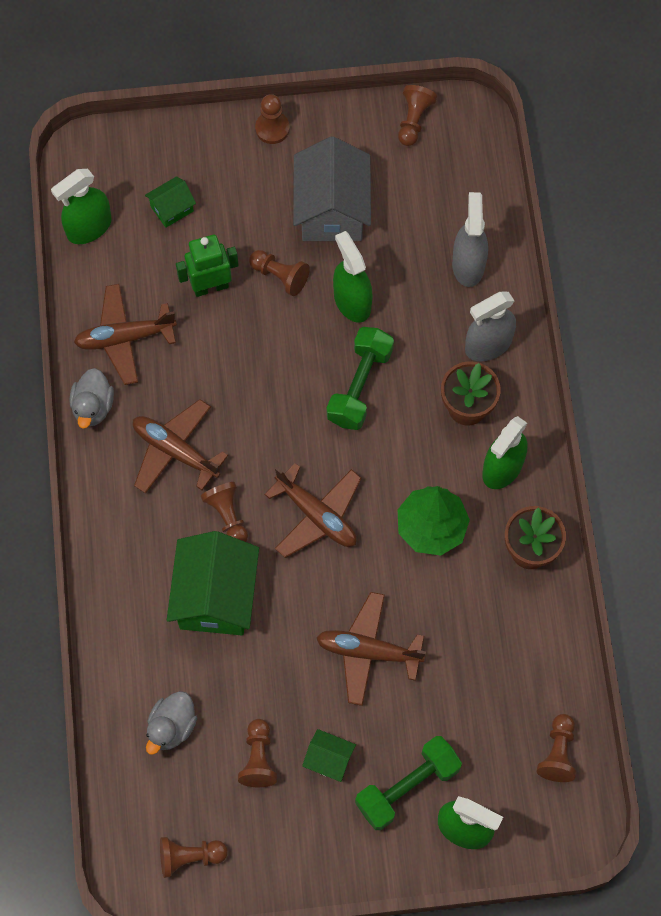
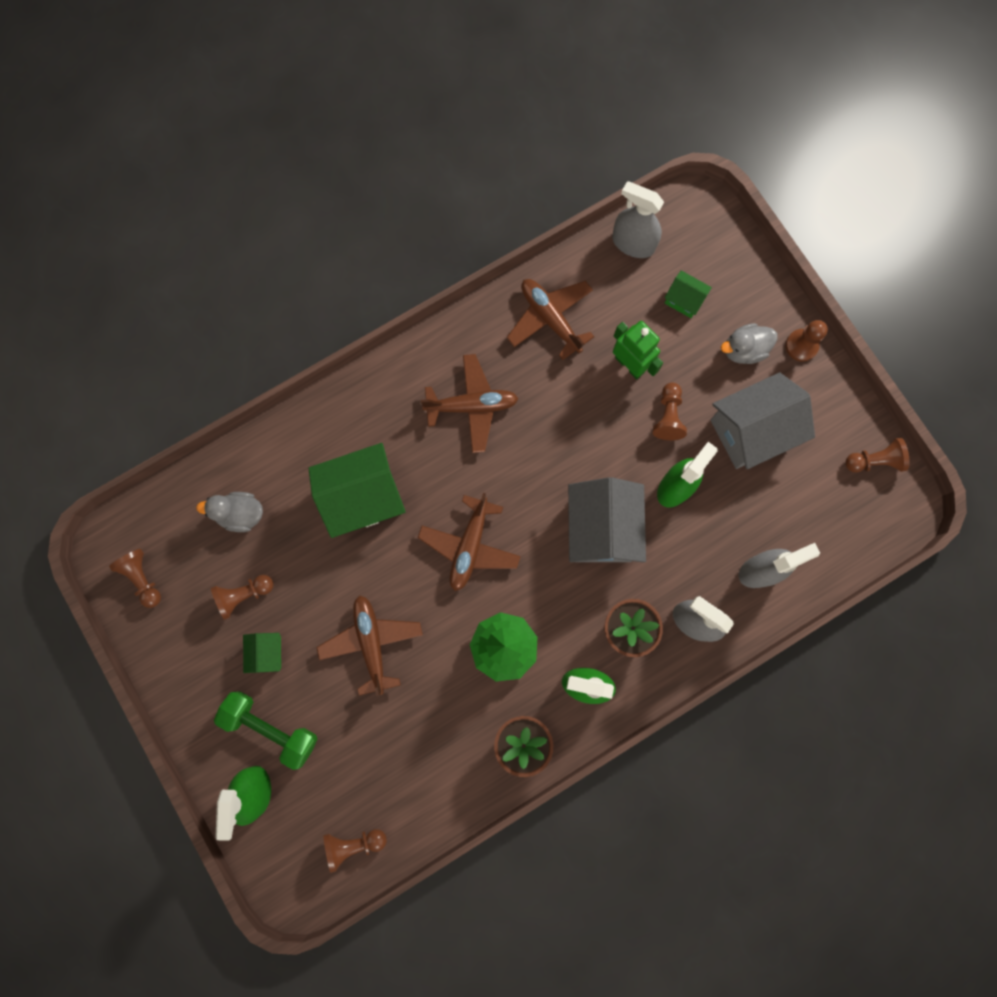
camera: 65 degrees right, 10 degrees up
green spray bottle [51,169,112,244] -> grey spray bottle [612,181,664,258]
grey duck [70,368,114,429] -> grey duck moved to [721,323,778,364]
brown plane [133,399,228,494] -> brown plane turned 75 degrees clockwise [421,354,519,453]
brown pawn [201,482,248,542] -> none
green dumbbell [327,327,394,430] -> grey house [568,477,646,562]

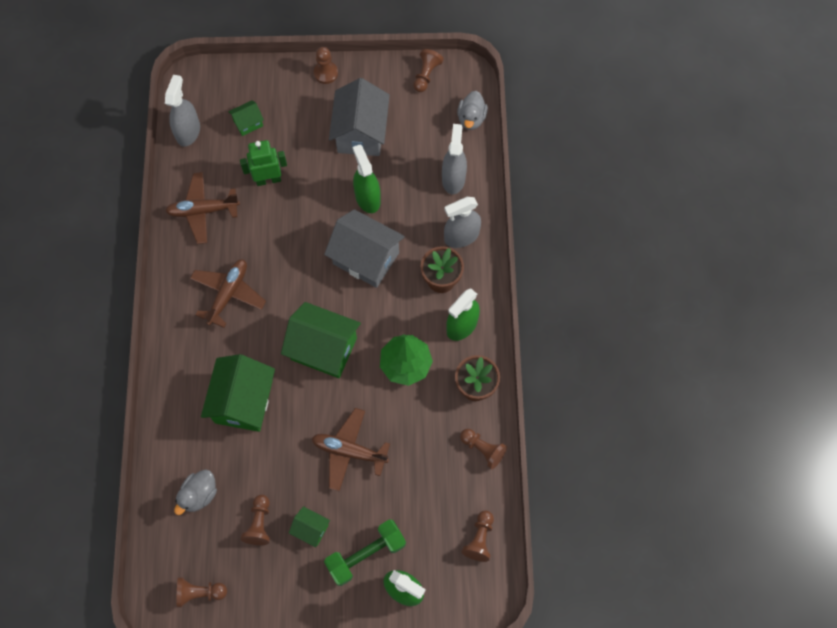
camera: 60 degrees left, 10 degrees down
brown plane [418,493,521,591] -> green house [281,302,361,378]
grey spray bottle [612,181,664,258] -> grey spray bottle turned 135 degrees clockwise [165,75,200,147]
brown pawn [653,382,687,440] -> brown pawn moved to [460,429,507,469]
grey duck [721,323,778,364] -> grey duck moved to [457,91,488,130]

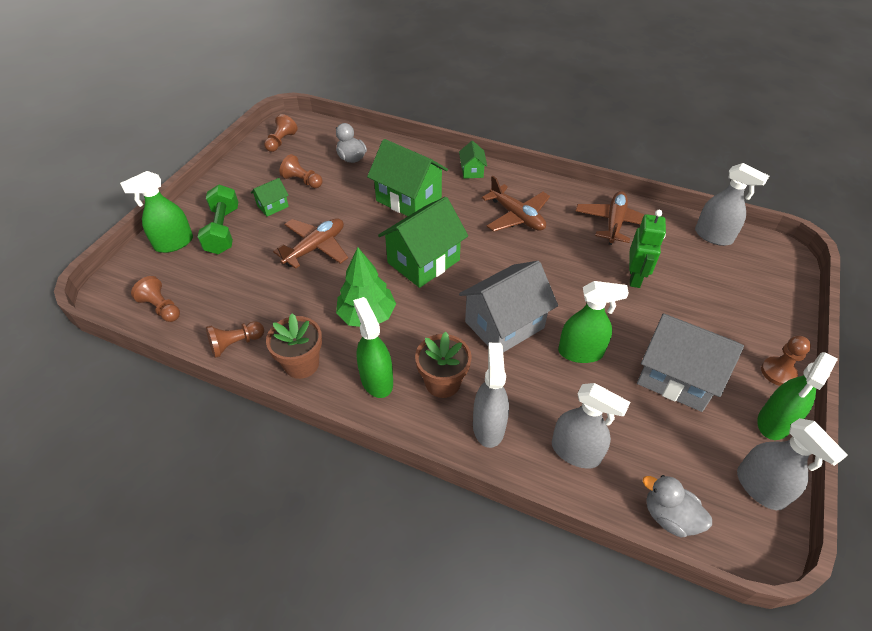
camera: 115 degrees right, 20 degrees down
green house [228,100,264,136] -> green house moved to [459,141,487,179]
brown pawn [413,49,444,92] -> grey spray bottle [737,418,848,510]
none -> green spray bottle [757,352,838,440]

